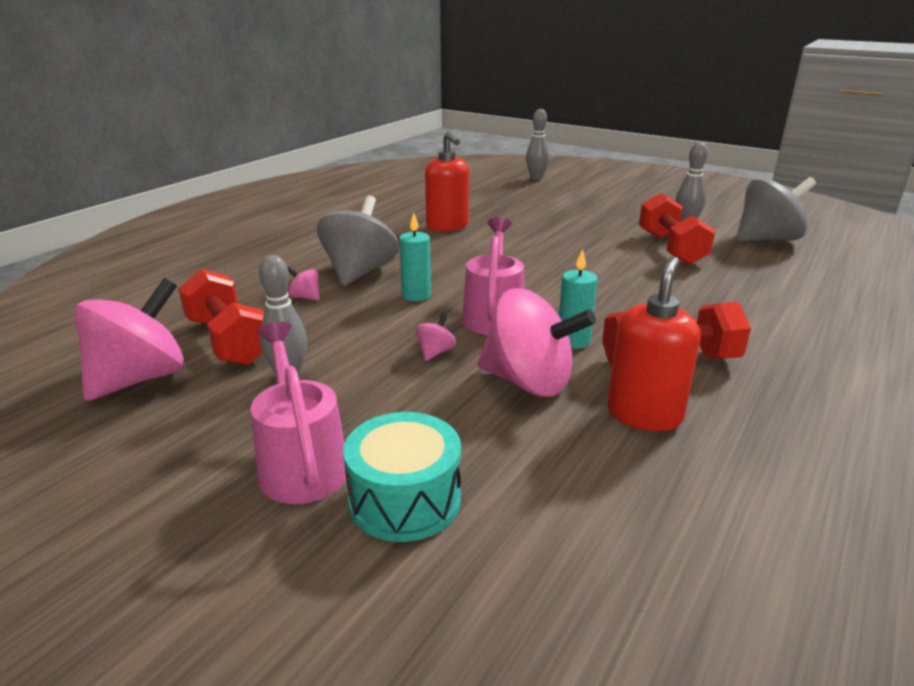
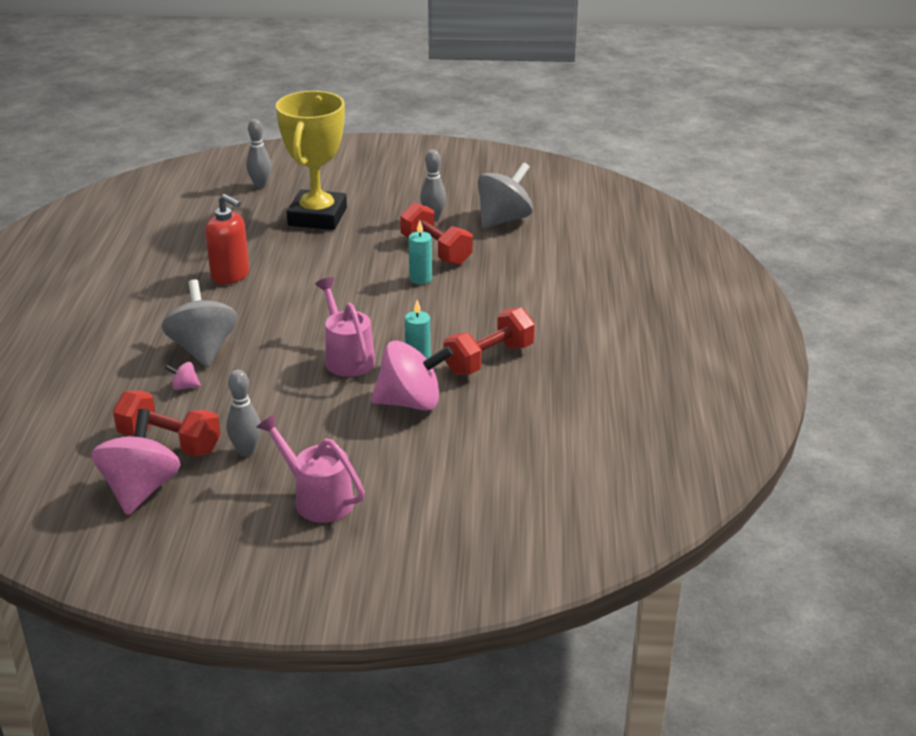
camera: 30 degrees left, 5 degrees up
turquoise drum [343,412,461,542] -> none
turquoise candle [399,213,431,301] -> turquoise candle moved to [409,220,432,284]
pink spinning top [416,313,456,361] -> none
red soap dispenser [607,257,700,431] -> none
none -> yellow trophy [276,91,347,230]

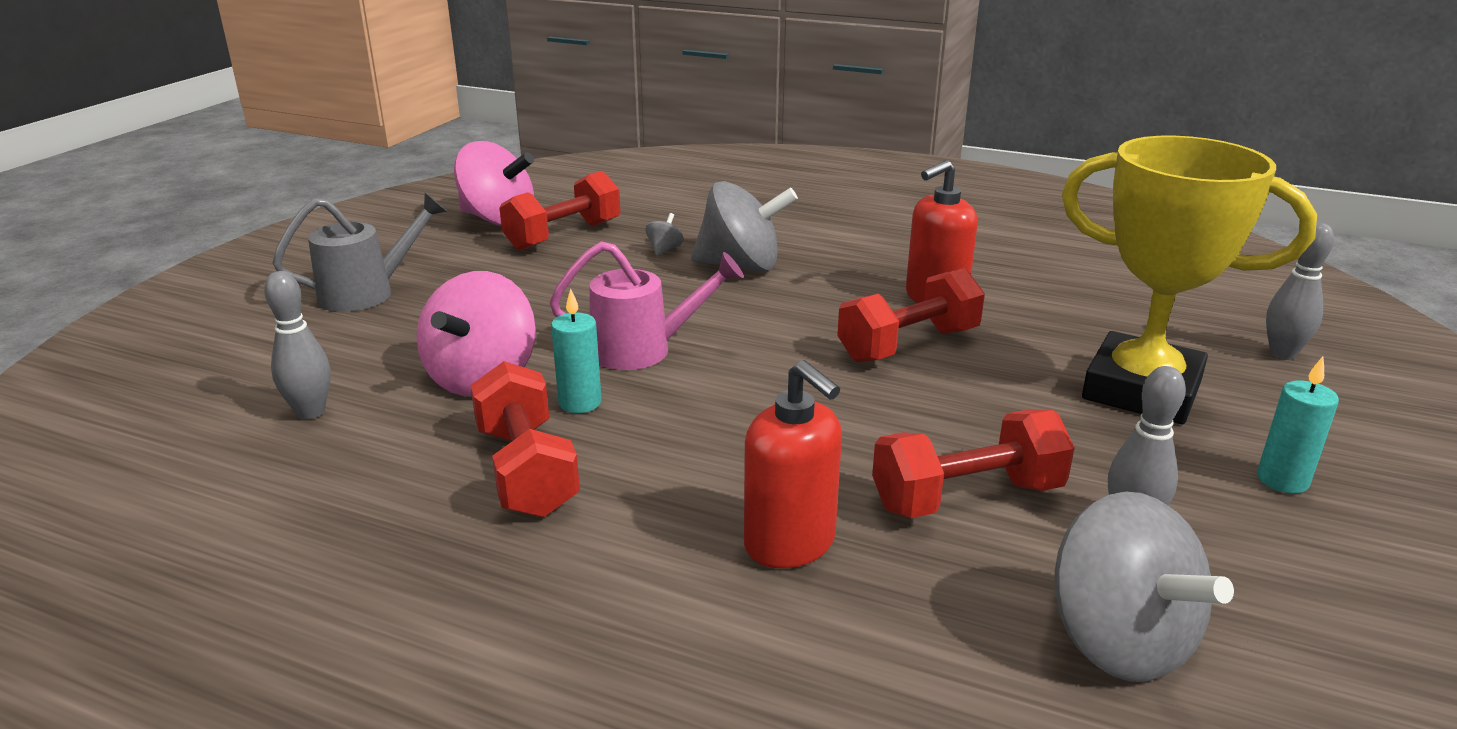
camera: 110 degrees right, 5 degrees down
pink spinning top [165,362,201,390] -> grey spinning top [645,213,684,256]
grey bowling pin [226,370,261,456] -> grey bowling pin moved to [264,271,331,420]
pink watering can [256,414,365,523] -> grey watering can [272,192,447,312]
turquoise candle [409,220,432,284] -> turquoise candle moved to [1257,356,1339,494]
none -> red soap dispenser [744,360,842,568]
none -> red dumbbell [837,268,985,362]

